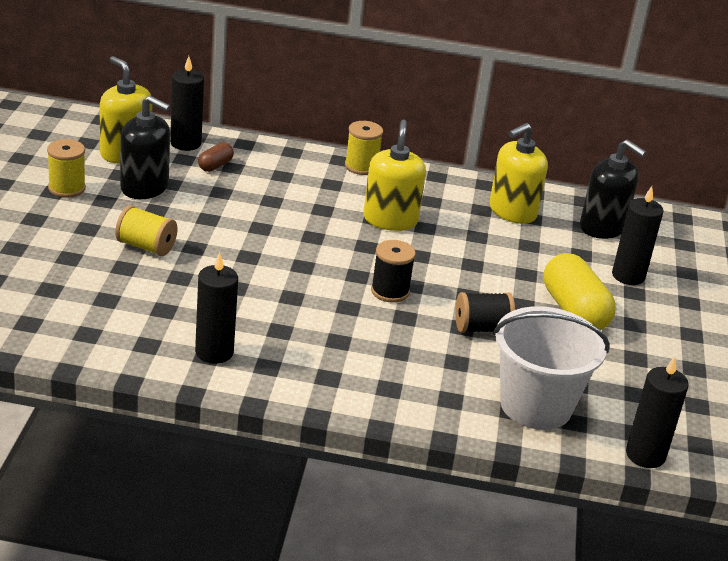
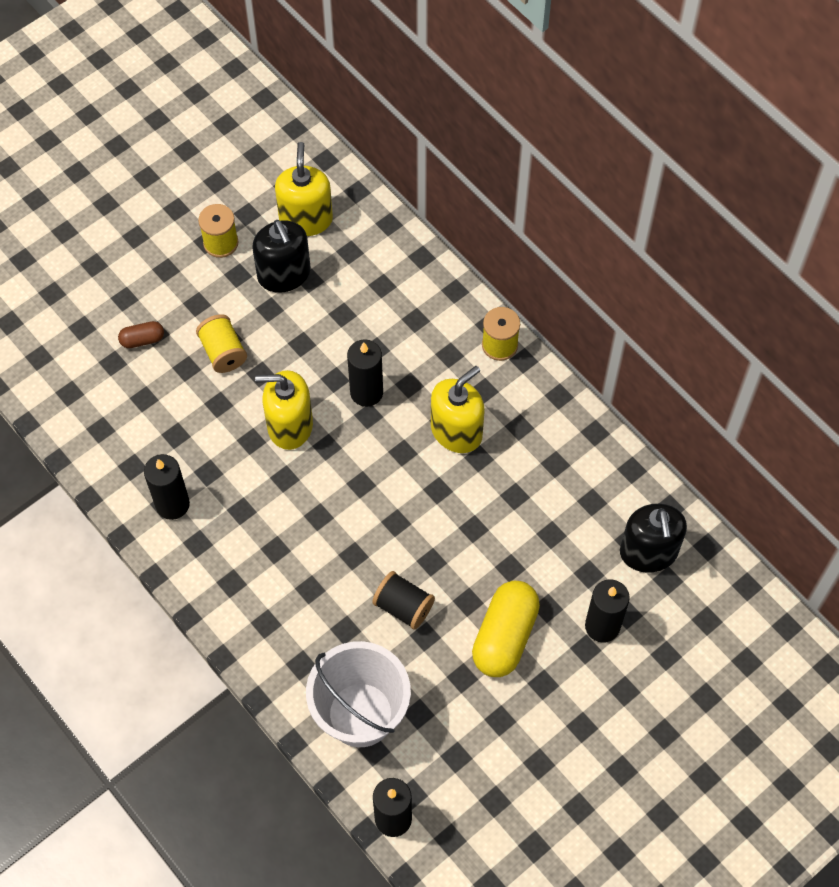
camera: 45 degrees right, 30 degrees up
black candle [170,56,204,151] -> black candle moved to [347,339,383,407]
brown capsule [198,142,234,172] -> brown capsule moved to [118,321,164,348]
black spool [371,240,416,303] -> none
yellow soap dispenser [489,123,548,224] -> yellow soap dispenser moved to [255,370,313,450]

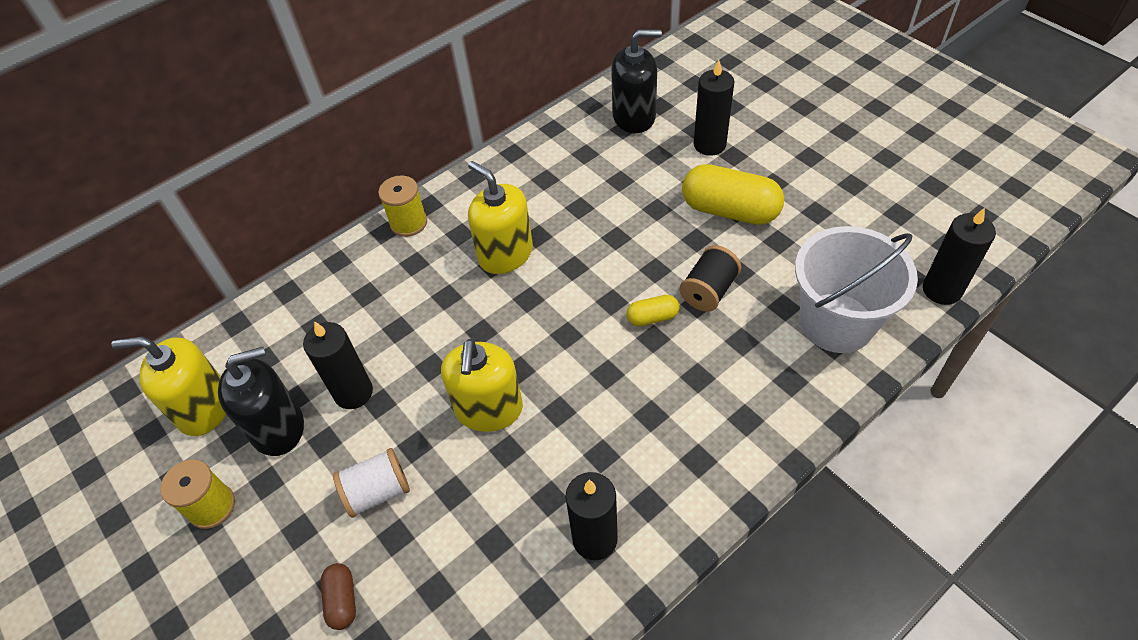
camera: 85 degrees left, 10 degrees down
yellow spool [196,314,247,373] -> white spool [333,448,410,518]
black candle [347,339,383,407] -> black candle moved to [303,321,373,409]
none -> yellow capsule [626,295,680,326]

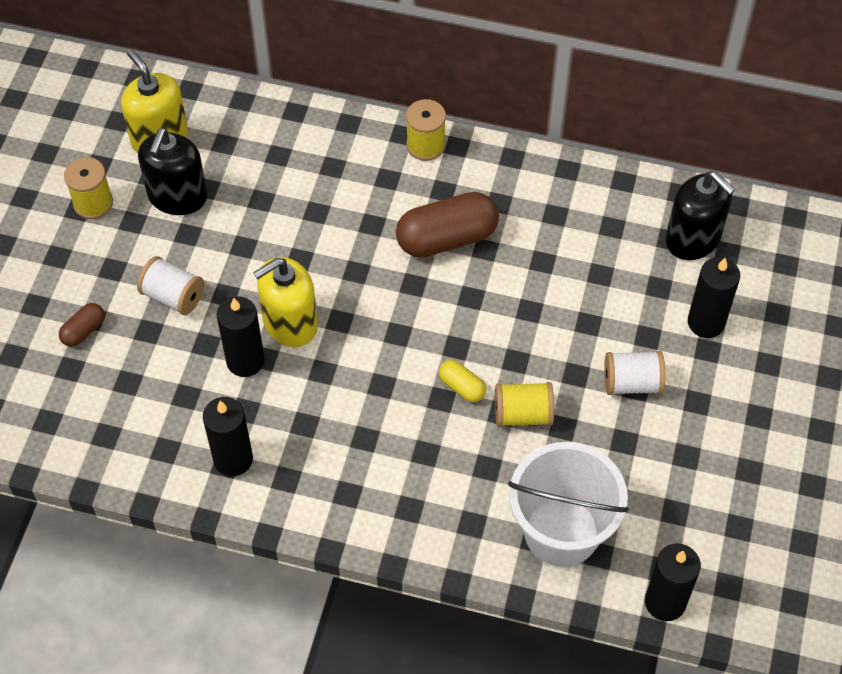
camera: 50 degrees right, 5 degrees up
black soap dispenser [218,347,304,456] -> black soap dispenser turned 75 degrees clockwise [138,128,207,215]
black candle [303,321,373,409] -> black candle moved to [217,296,265,377]
yellow soap dispenser [468,161,533,274] -> brown capsule [396,192,499,258]
black spool [679,245,741,312] -> yellow spool [495,382,554,427]
yellow capsule [682,164,784,225] -> white spool [604,351,665,395]

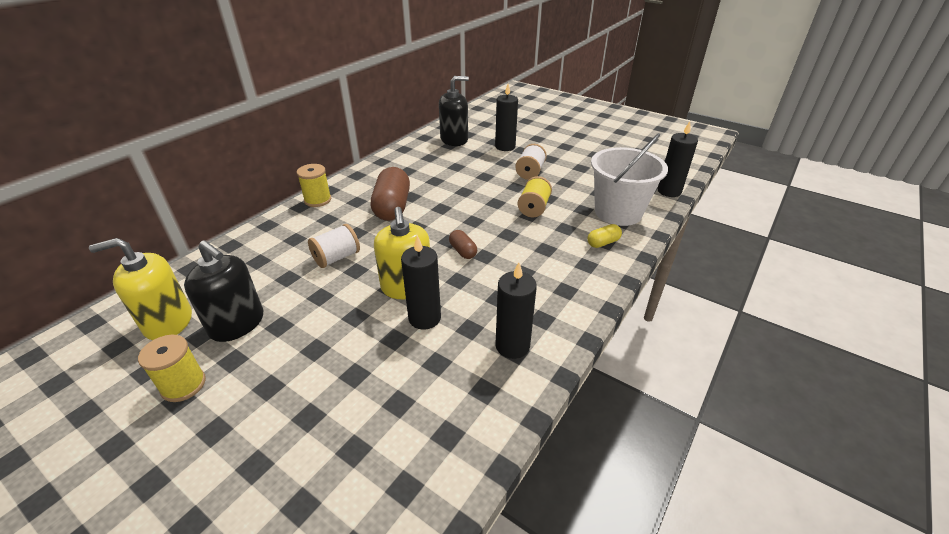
camera: 70 degrees left, 20 degrees down
brown capsule [59,303,105,347] -> brown capsule moved to [449,230,477,259]
white spool [137,256,204,315] -> white spool moved to [308,224,360,268]
yellow capsule [439,360,486,402] -> yellow capsule moved to [587,224,622,248]

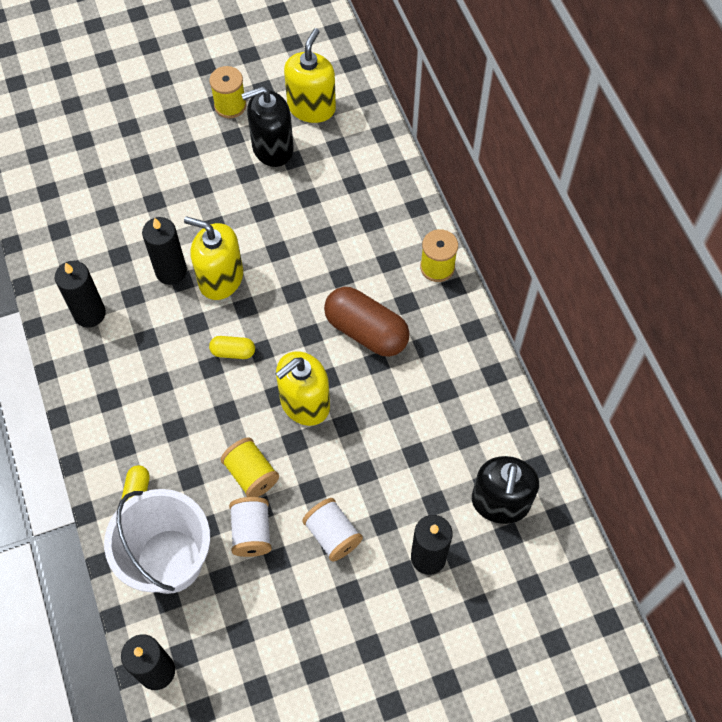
camera: 125 degrees right, 25 degrees up
white spool [308,224,360,268] -> white spool moved to [229,497,272,557]
brown capsule [449,230,477,259] -> yellow capsule [209,336,255,359]
none -> yellow soap dispenser [276,351,330,426]

